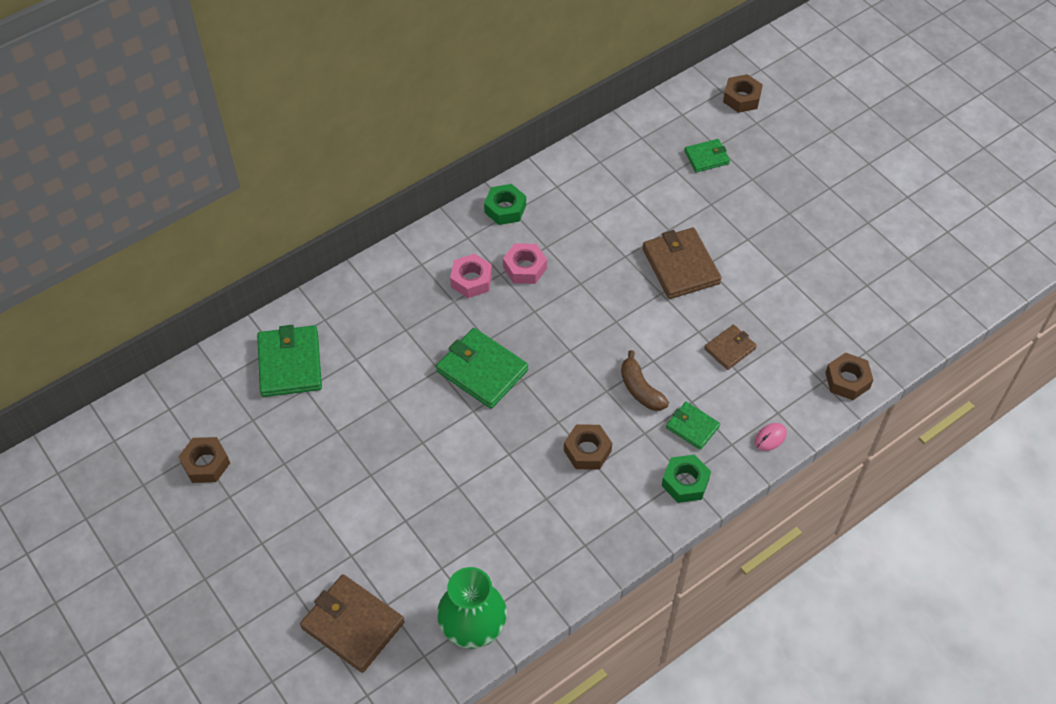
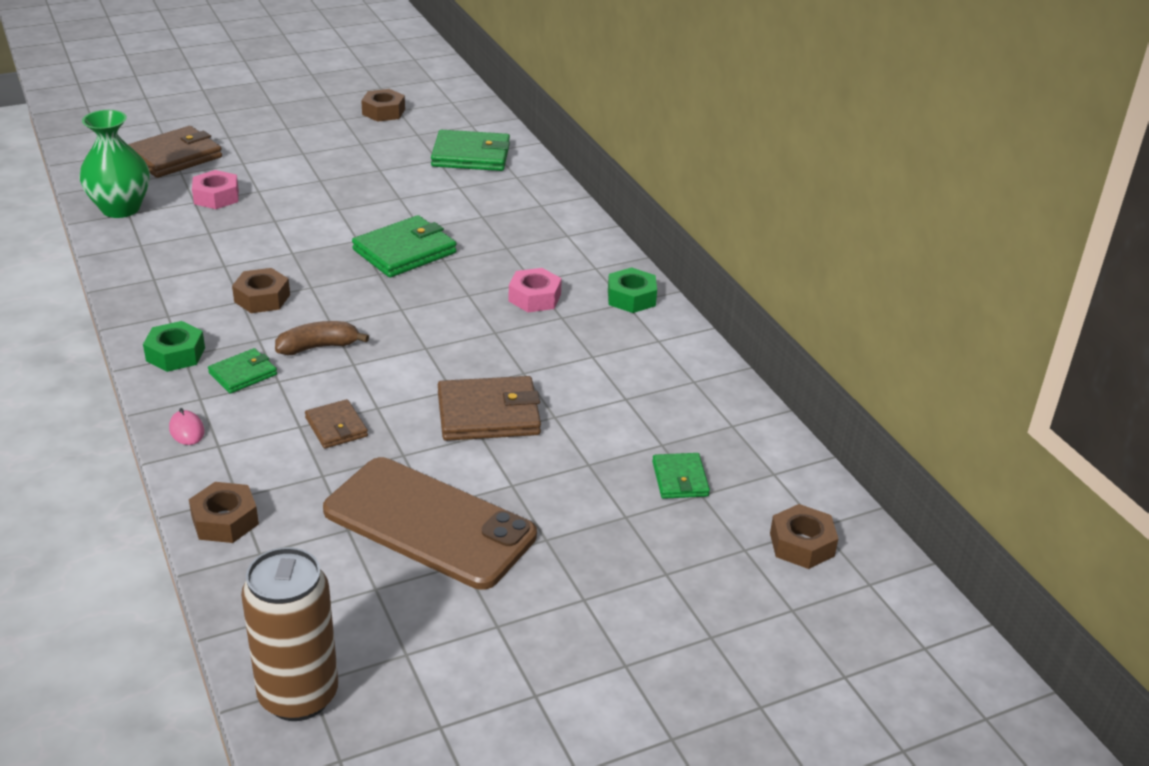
camera: 100 degrees right, 20 degrees down
pink nut [450,254,492,298] -> pink nut moved to [192,170,239,209]
none -> brown can [241,547,338,721]
none -> brown phone [323,457,537,590]

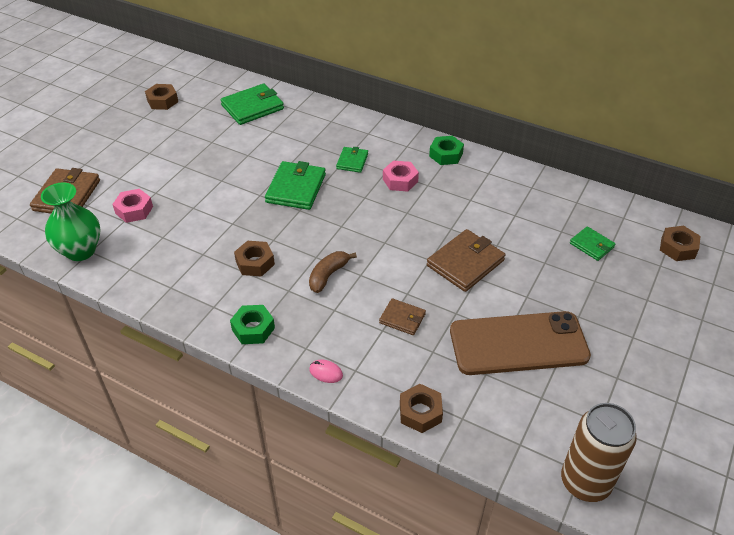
camera: 35 degrees left, 10 degrees up
green wallet [208,348,277,394] -> green wallet moved to [336,147,368,173]

